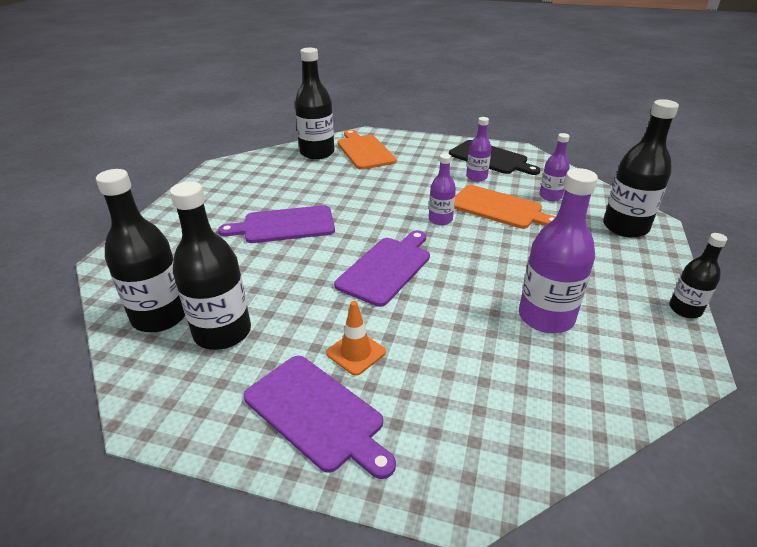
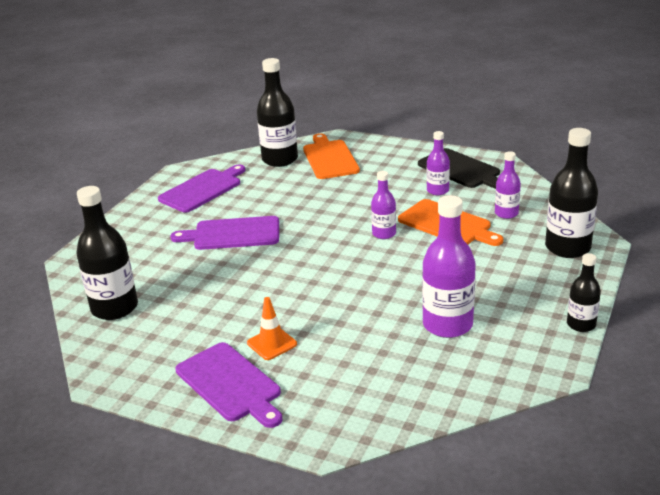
camera: 10 degrees right, 5 degrees down
black bottle [170,181,251,350] -> none
purple cutting board [334,231,430,307] -> purple cutting board moved to [158,165,245,213]

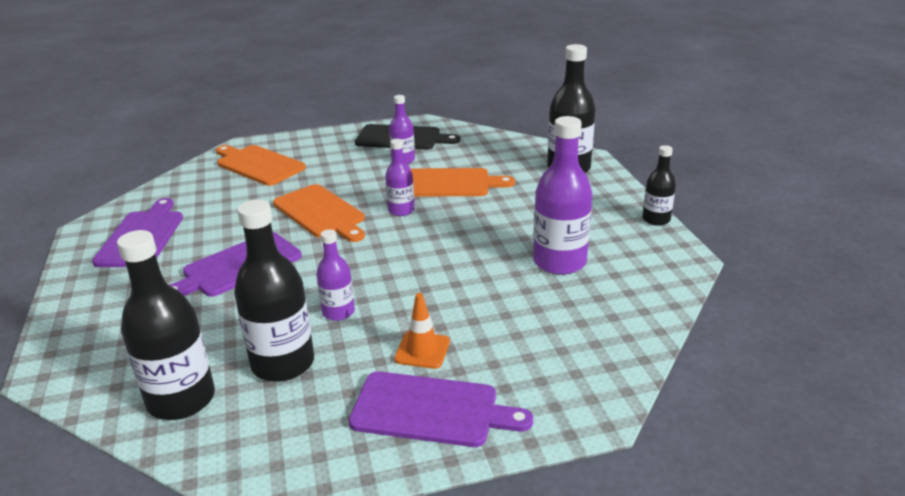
camera: 40 degrees left, 0 degrees up
black bottle [257,58,298,167] -> black bottle moved to [234,200,314,382]
purple bottle [495,151,521,219] -> purple bottle moved to [316,229,355,321]
none -> orange cutting board [273,184,365,242]

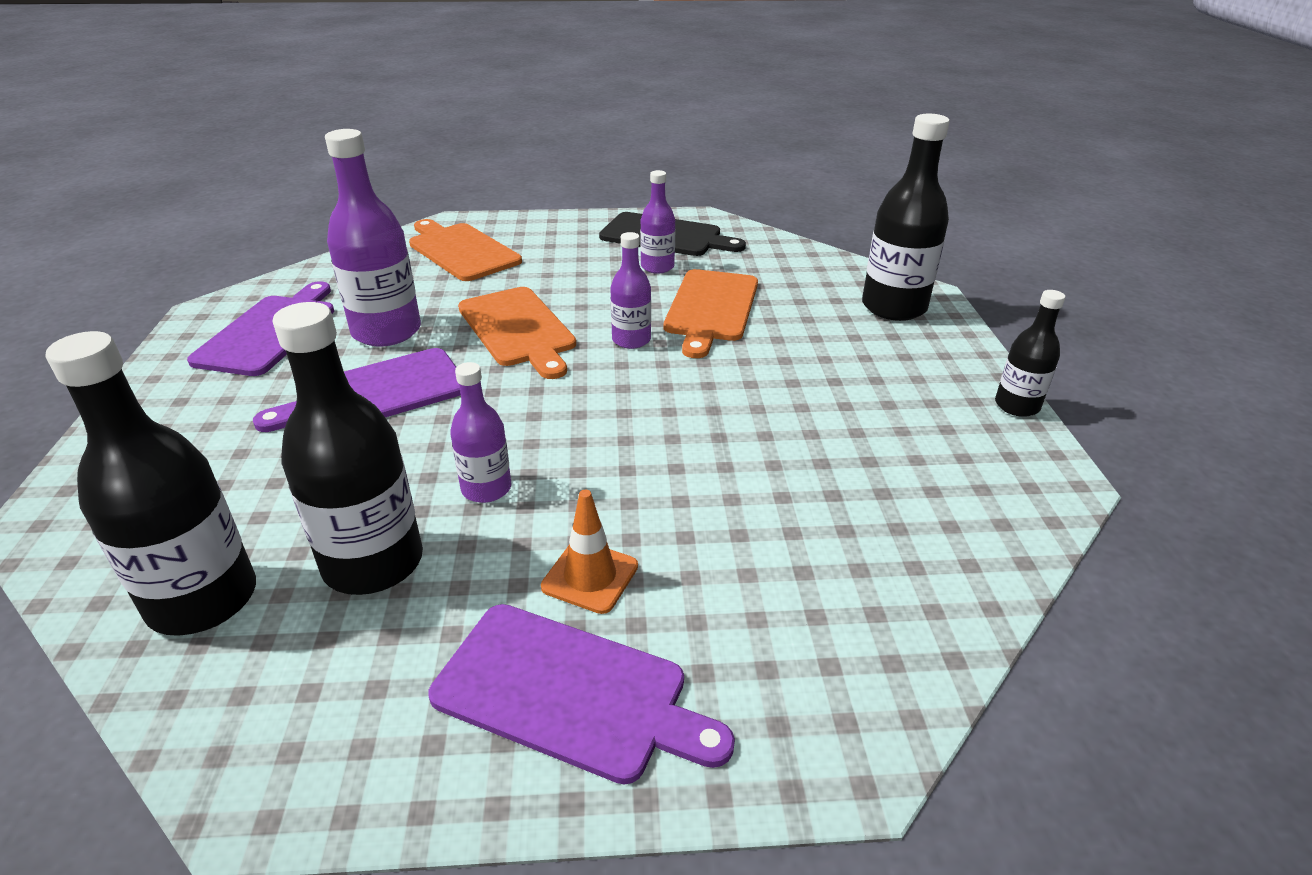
camera: 10 degrees right, 5 degrees up
orange cutting board [410,168,515,197] -> orange cutting board turned 90 degrees clockwise [664,269,758,358]
purple bottle [533,116,593,275] -> purple bottle moved to [325,129,421,346]

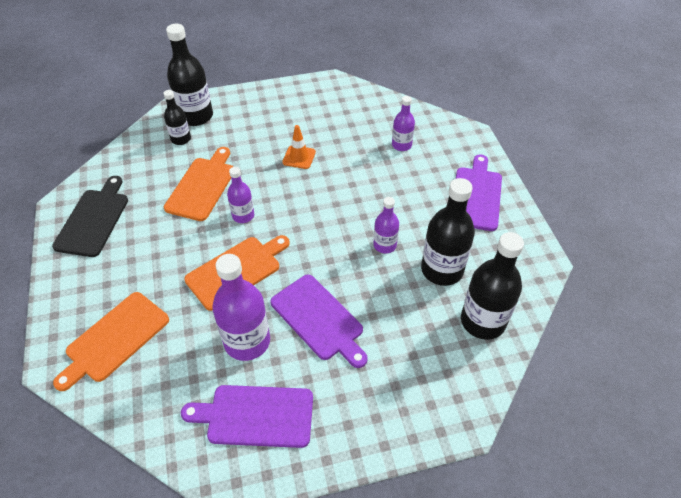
camera: 100 degrees left, 15 degrees up
orange traffic cone [541,490,638,614] -> orange traffic cone moved to [282,125,316,169]
purple bottle [640,170,675,274] -> purple bottle moved to [392,96,415,151]
orange cutting board [664,269,758,358] -> orange cutting board turned 75 degrees counterclockwise [164,147,234,221]
black bottle [995,290,1065,417] -> black bottle moved to [163,90,191,145]

